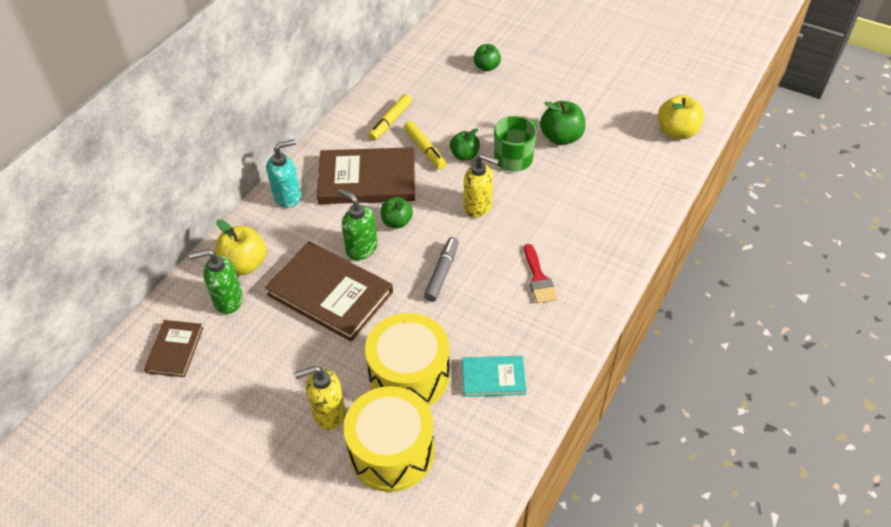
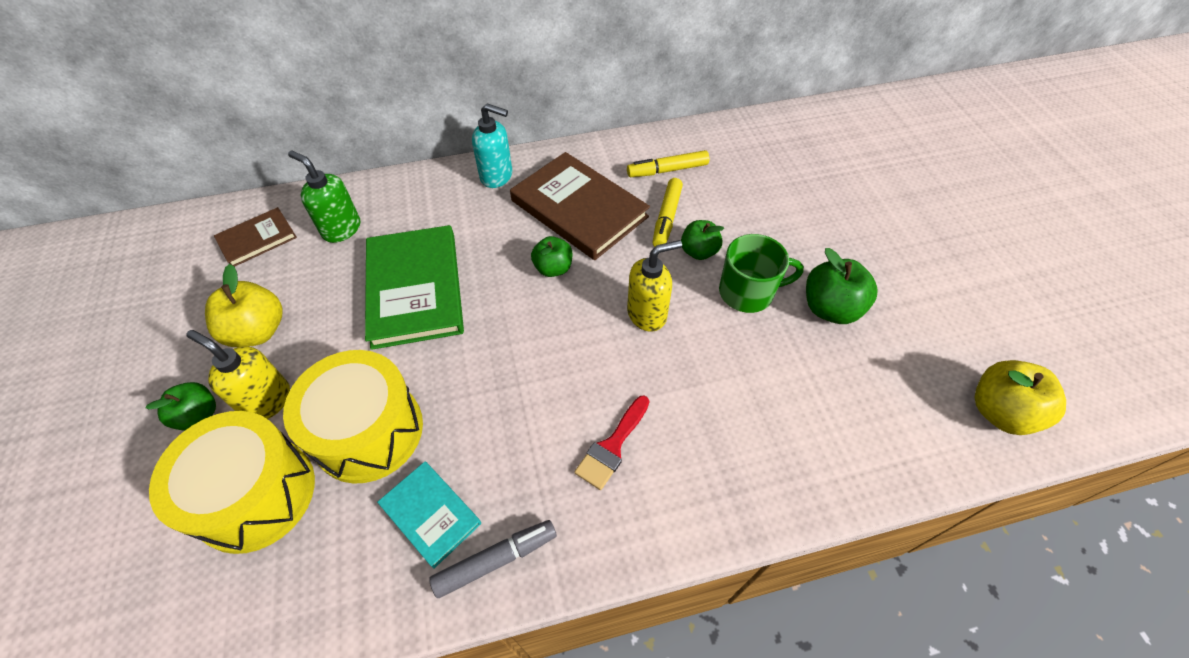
camera: 45 degrees right, 5 degrees up
yellow apple [214,219,267,275] -> yellow apple moved to [205,264,282,347]
brown book [265,242,393,342] -> green book [365,225,464,350]
green soap dispenser [338,189,378,260] -> none
grey marker [424,237,459,302] -> grey marker moved to [429,520,557,598]
yellow soap dispenser [464,154,499,218] -> yellow soap dispenser turned 90 degrees counterclockwise [627,240,682,332]
green apple [473,44,501,71] -> green apple moved to [145,382,216,431]

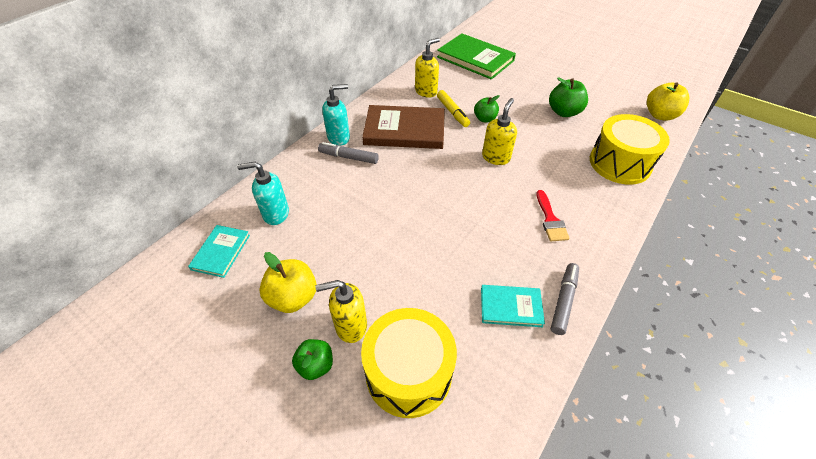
camera: 40 degrees left, 5 degrees down
brown book [214,207,297,266] -> turquoise book [188,225,250,278]
yellow drum [283,350,423,483] -> yellow drum moved to [590,114,670,185]
green soap dispenser [288,151,360,243] -> turquoise soap dispenser [237,162,289,225]
green book [365,225,464,350] -> green book moved to [437,33,516,79]
green apple [531,236,572,277] -> none
yellow marker [627,150,709,177] -> yellow soap dispenser [415,38,440,98]
green mug [719,234,804,313] -> none
none -> grey marker [318,142,379,164]

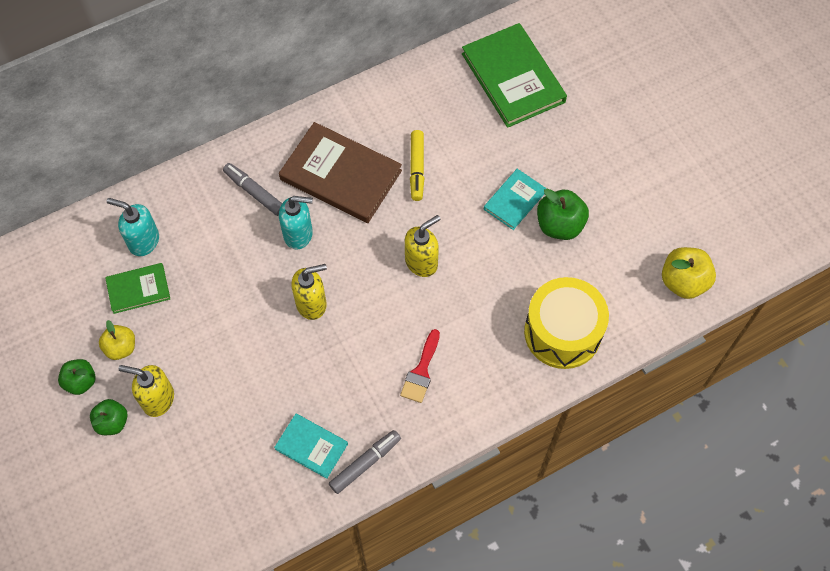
camera: 25 degrees right, 15 degrees up
turquoise book [188,225,250,278] -> turquoise book moved to [484,169,547,230]
yellow apple [259,252,317,313] -> yellow apple [99,320,135,360], size x0.66
turquoise soap dispenser [322,84,350,146] -> turquoise soap dispenser moved to [279,196,313,250]
yellow drum [361,308,457,418] -> none
yellow soap dispenser [415,38,440,98] -> yellow soap dispenser moved to [292,264,327,320]
green apple [474,95,500,122] -> green apple moved to [58,359,96,395]
none -> green book [105,263,170,314]

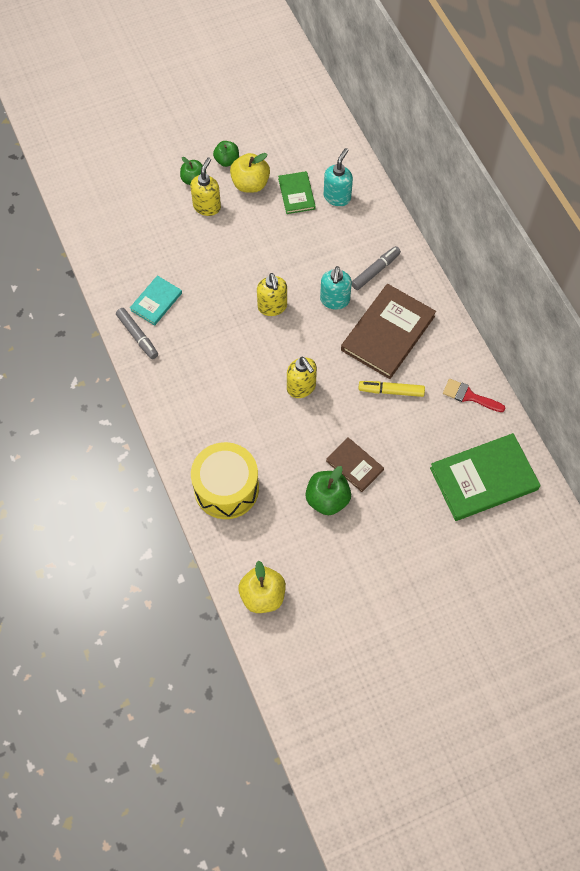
camera: 95 degrees right, 0 degrees up
yellow apple [99,320,135,360] -> yellow apple [230,153,270,193], size x1.51
red brush [400,329,440,403] -> red brush moved to [443,379,505,412]
turquoise book [484,169,547,230] -> brown book [326,437,384,492]

